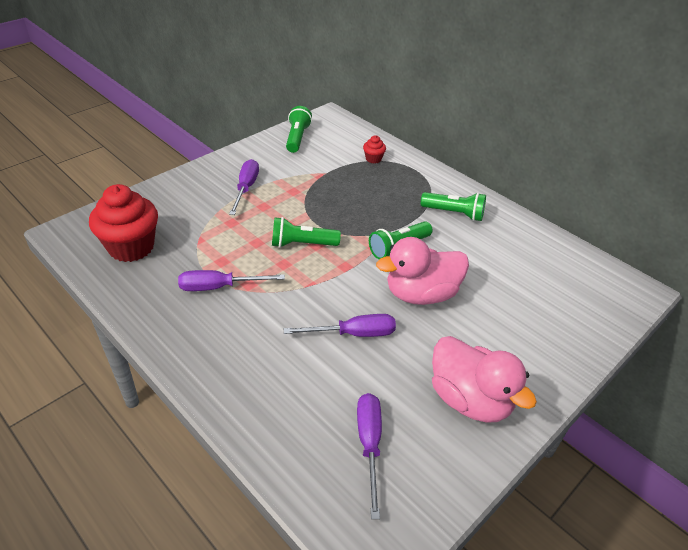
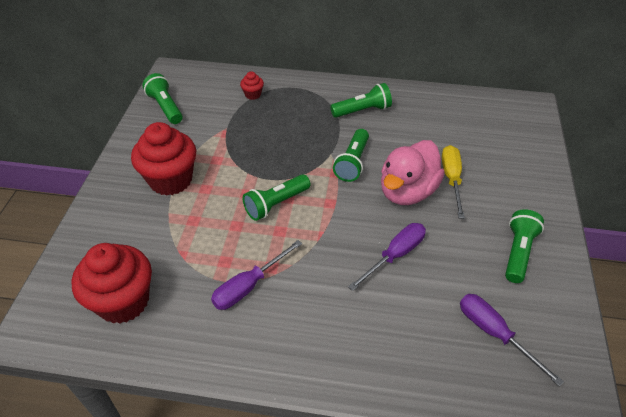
camera: 35 degrees left, 5 degrees up
purple screwdriver [229,159,259,215] -> red cupcake [131,122,196,196]
pink duck [432,336,537,423] -> green flashlight [505,209,544,283]
none -> yellow screwdriver [442,145,465,219]

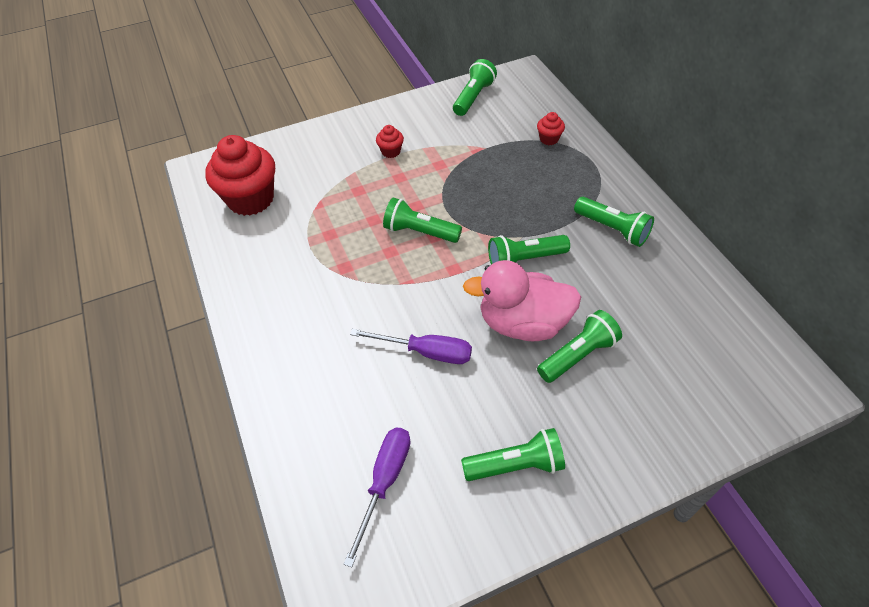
camera: 60 degrees right, 5 degrees up
red cupcake [131,122,196,196] -> red cupcake [376,125,404,158], size x0.44
purple screwdriver [211,240,302,310] -> none
yellow screwdriver [442,145,465,219] -> green flashlight [537,310,622,383]

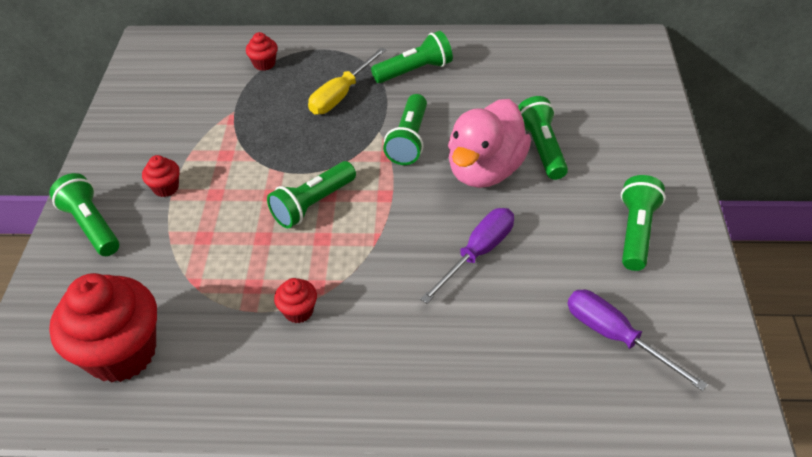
camera: 65 degrees left, 5 degrees down
green flashlight [453,59,497,116] -> green flashlight moved to [50,173,119,256]
none -> red cupcake [274,278,317,323]
none -> yellow screwdriver [308,47,386,115]

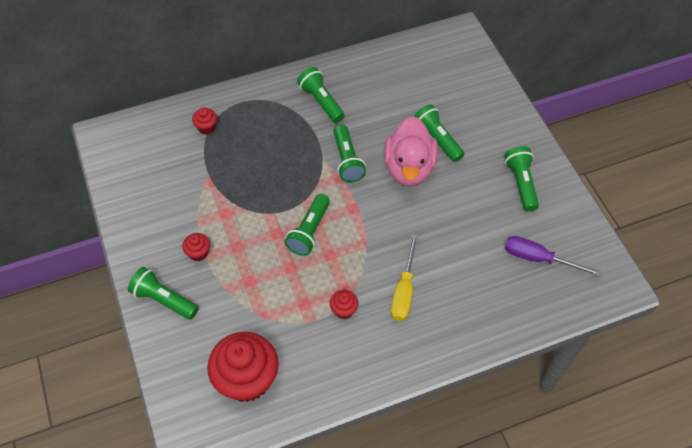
camera: 25 degrees left, 10 degrees up
yellow screwdriver [308,47,386,115] -> yellow screwdriver moved to [391,233,418,321]
green flashlight [371,31,453,83] -> green flashlight turned 75 degrees counterclockwise [297,67,345,123]
purple screwdriver [420,208,514,304] -> none

